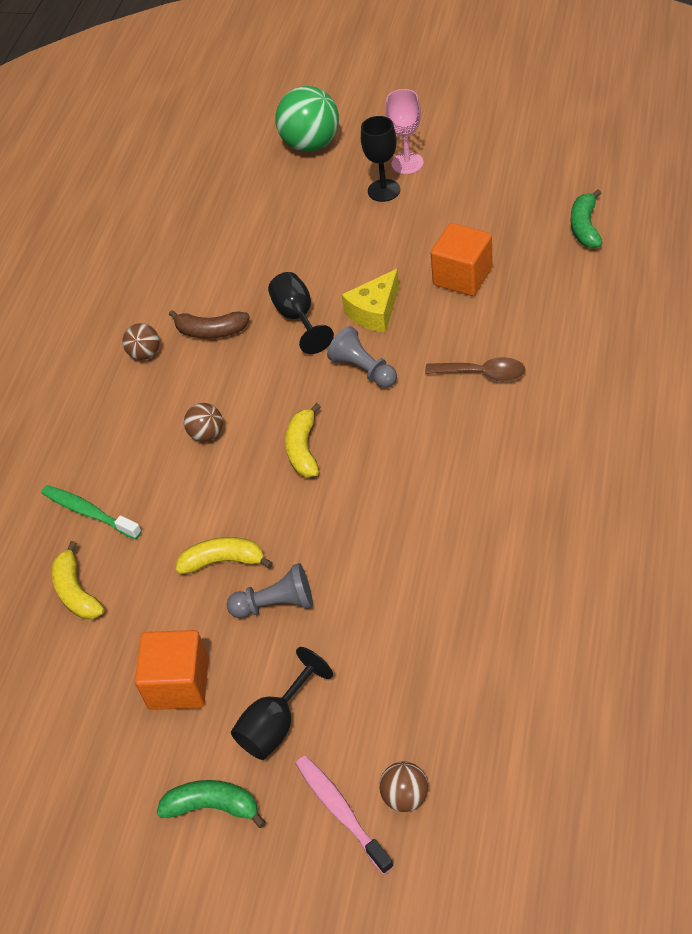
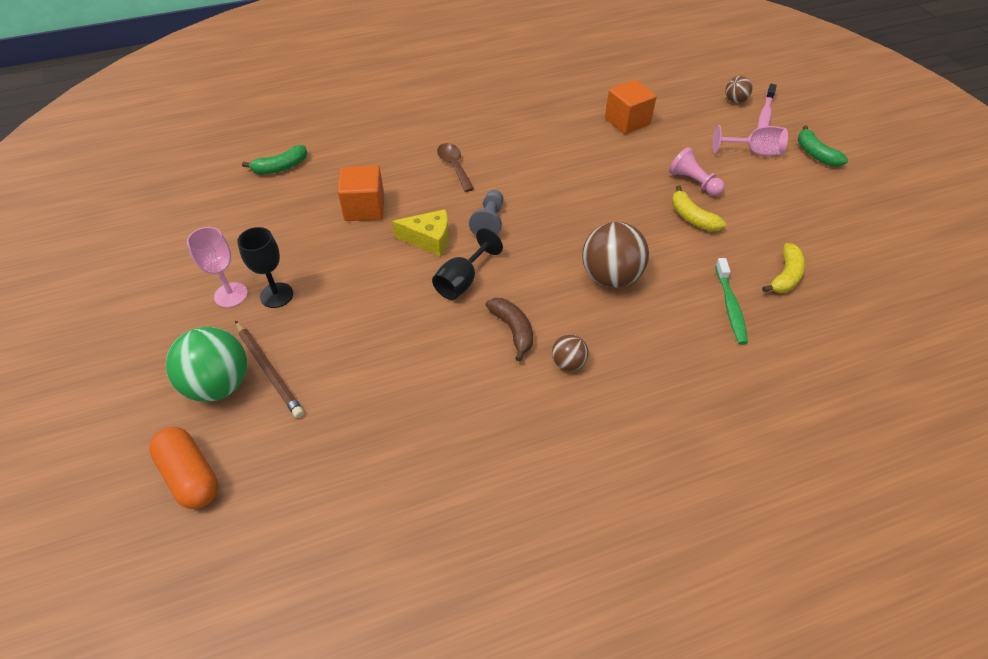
camera: 130 degrees left, 0 degrees up
orange cube [135,630,209,710] -> orange cube moved to [605,80,657,134]
brown ball [184,403,223,442] -> brown ball [582,222,649,288], size x1.96
grey pawn [227,563,313,618] -> pink pawn [669,147,725,196]
black goblet [231,647,333,760] -> pink goblet [712,125,788,156]
yellow banana [285,403,321,477] -> none
none -> orange capsule [149,427,218,509]
none -> brown pencil [235,321,304,418]

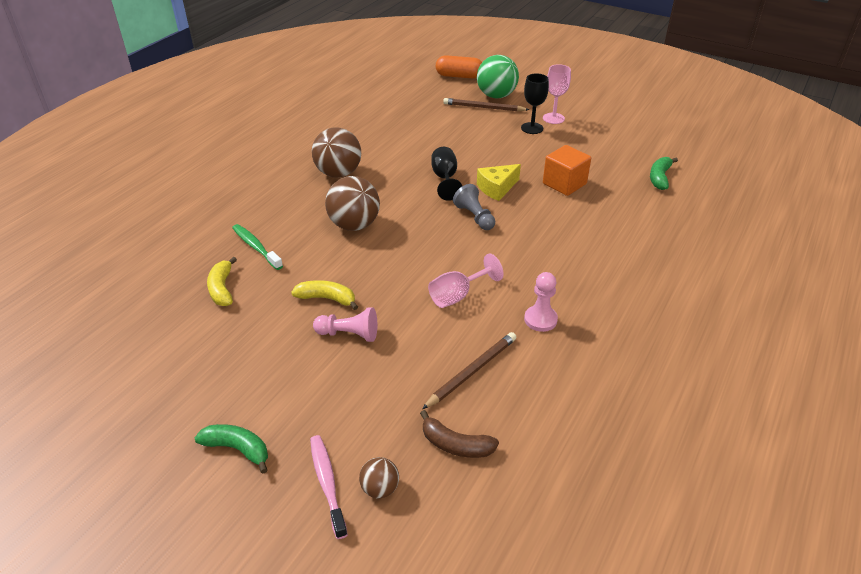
camera: 140 degrees right, 10 degrees down
brown spoon [437,143,474,192] -> none
brown banana [486,298,533,361] -> brown banana moved to [420,410,499,458]
brown ball [552,334,589,371] -> brown ball [312,127,361,178], size x1.96
orange cube [605,80,657,134] -> brown pencil [422,332,517,409]
pink goblet [712,125,788,156] -> pink goblet moved to [428,254,504,308]
none -> pink pawn [524,272,558,332]

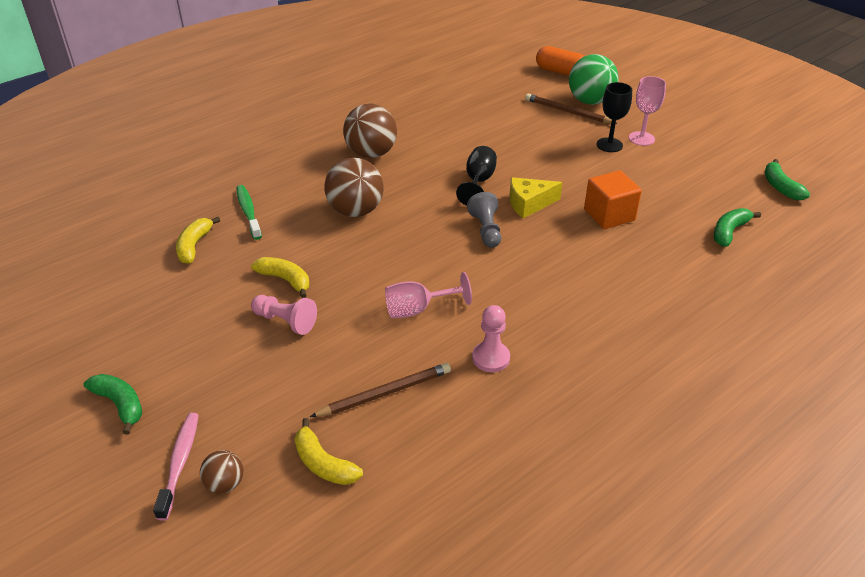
camera: 20 degrees right, 0 degrees up
brown banana [420,410,499,458] -> yellow banana [294,418,363,485]
none -> green banana [765,159,810,200]

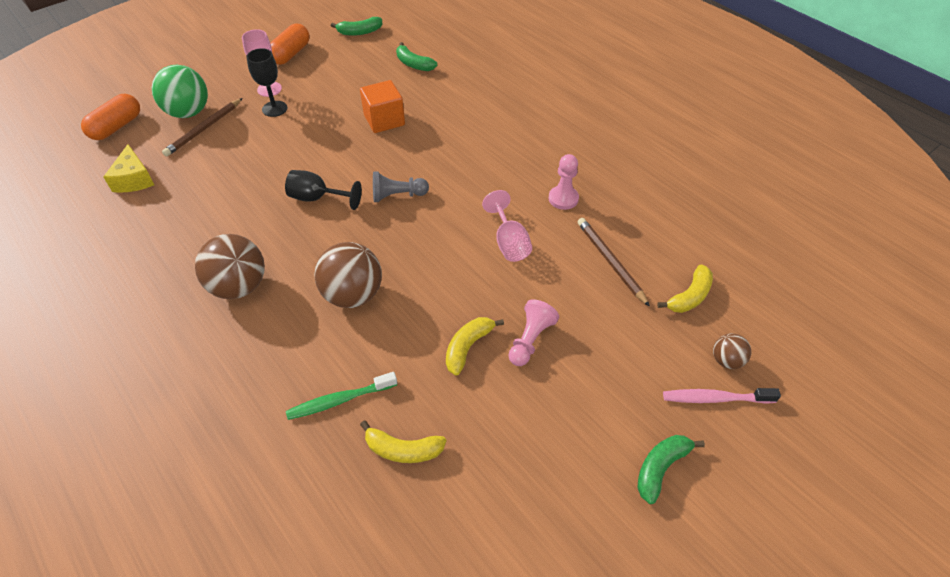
camera: 90 degrees left, 10 degrees up
yellow cheese [510,177,563,218] -> yellow cheese moved to [103,144,154,193]
none -> orange capsule [270,24,309,65]

